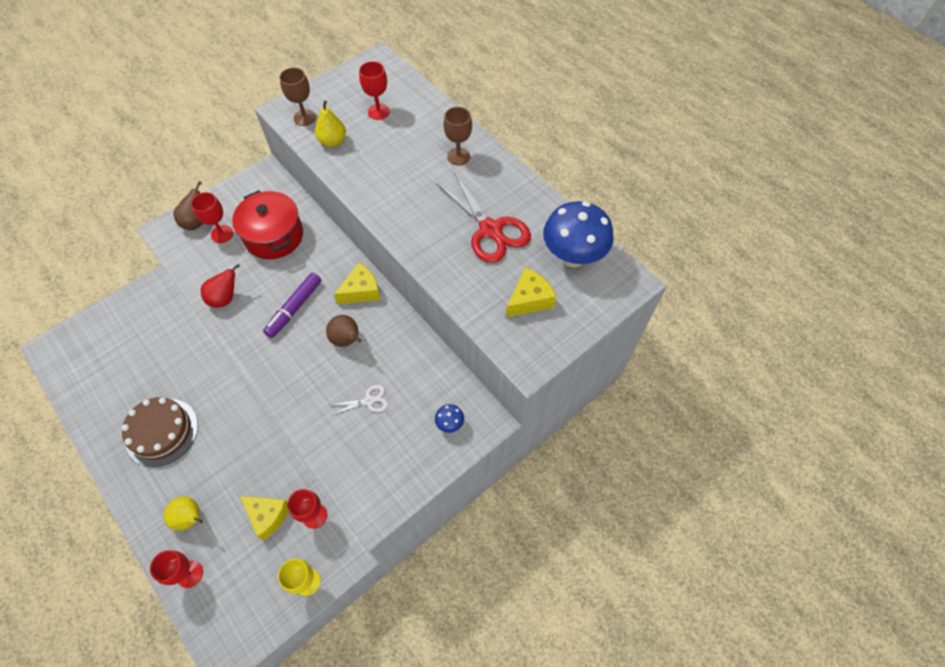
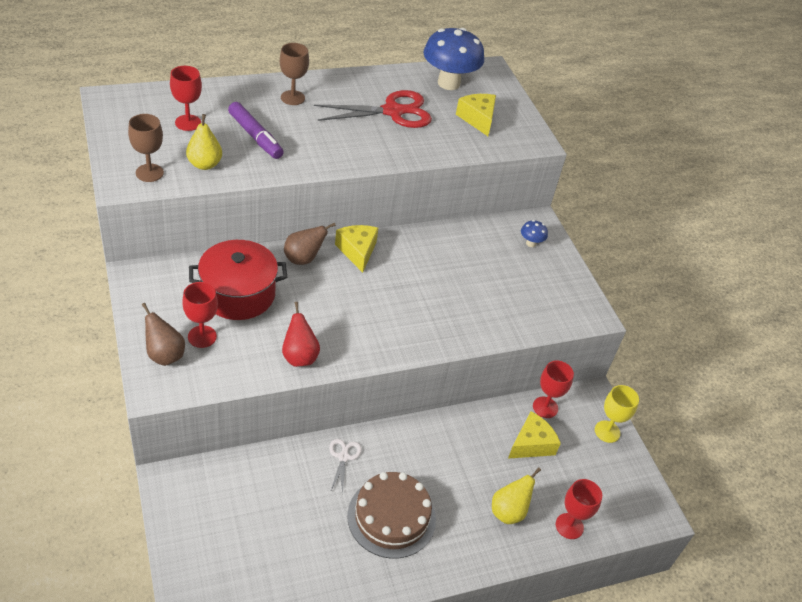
camera: 75 degrees left, 15 degrees down
purple marker [263,273,322,338] -> purple marker moved to [228,102,284,159]
brown pear [326,315,361,347] -> brown pear moved to [284,222,336,265]
white scissors [331,385,388,415] -> white scissors moved to [329,439,362,495]

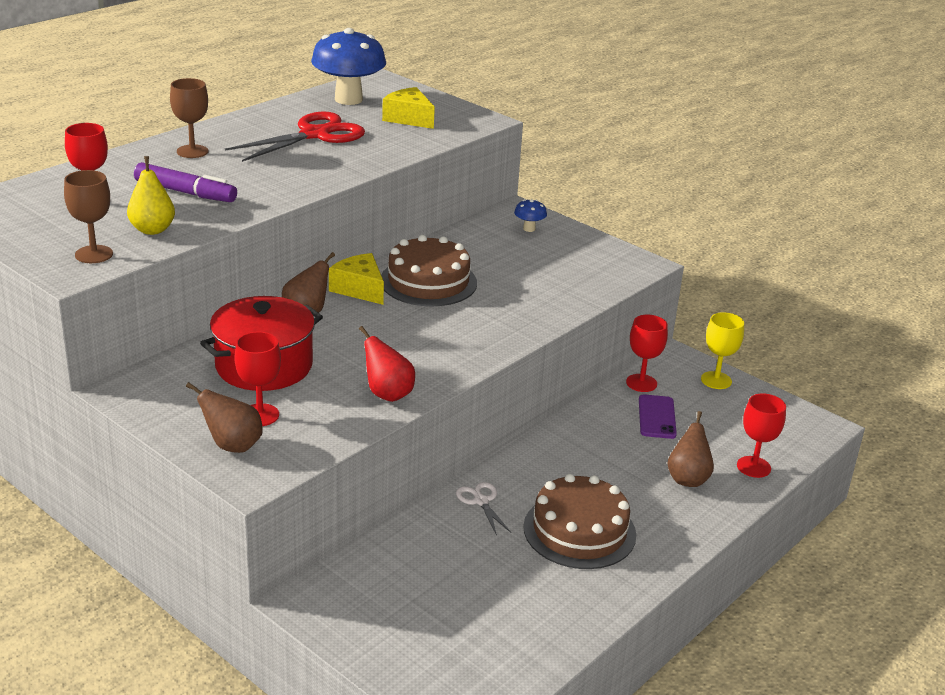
camera: 25 degrees left, 15 degrees down
yellow pear [492,467,541,524] -> brown pear [668,411,714,487]
yellow cheese [508,411,561,459] -> purple phone [639,394,677,439]
none -> brown cake [381,235,477,306]

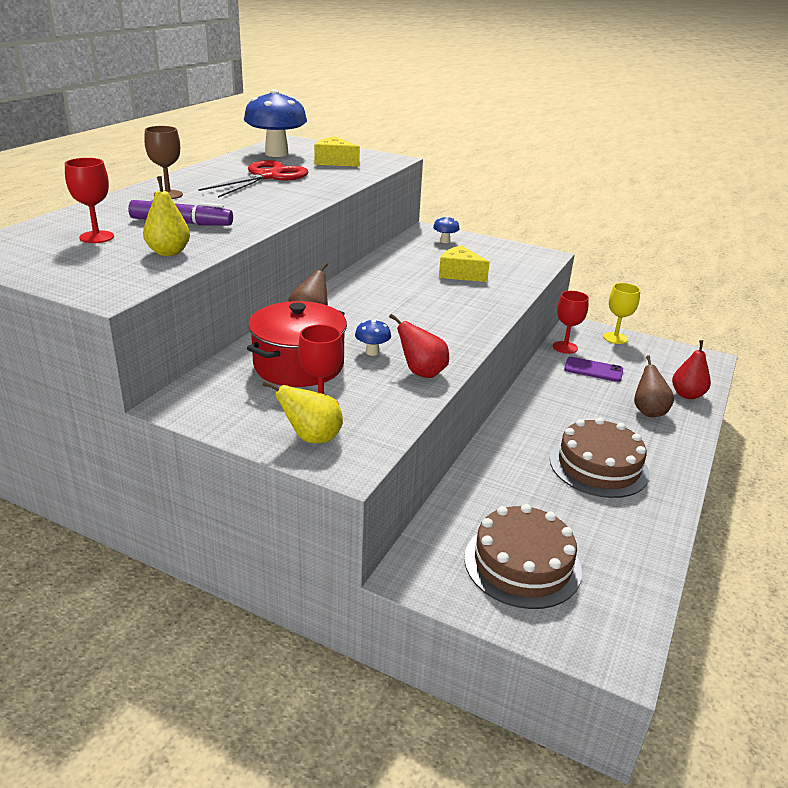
camera: 15 degrees left, 0 degrees up
brown goblet [64,170,113,263] -> none
brown pear [186,382,263,453] -> yellow pear [263,381,343,443]
yellow cheese [329,253,384,305] -> yellow cheese moved to [439,245,490,282]
brown cake [381,235,477,306] -> brown cake moved to [464,504,582,609]
white scissors [456,482,511,536] -> none
purple phone [639,394,677,439] -> purple phone turned 60 degrees counterclockwise [564,357,623,382]
red goblet [737,393,786,478] -> red pear [672,340,711,399]
none -> blue mushroom [355,319,391,356]

